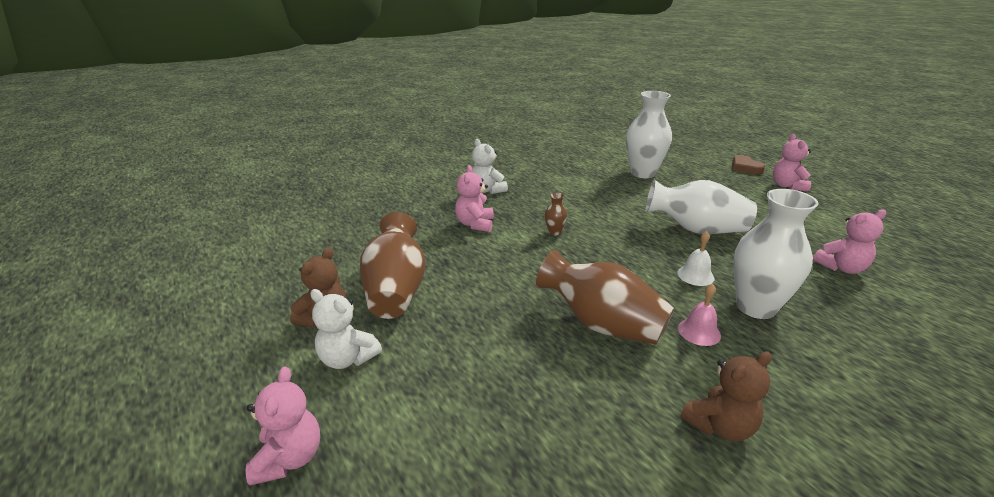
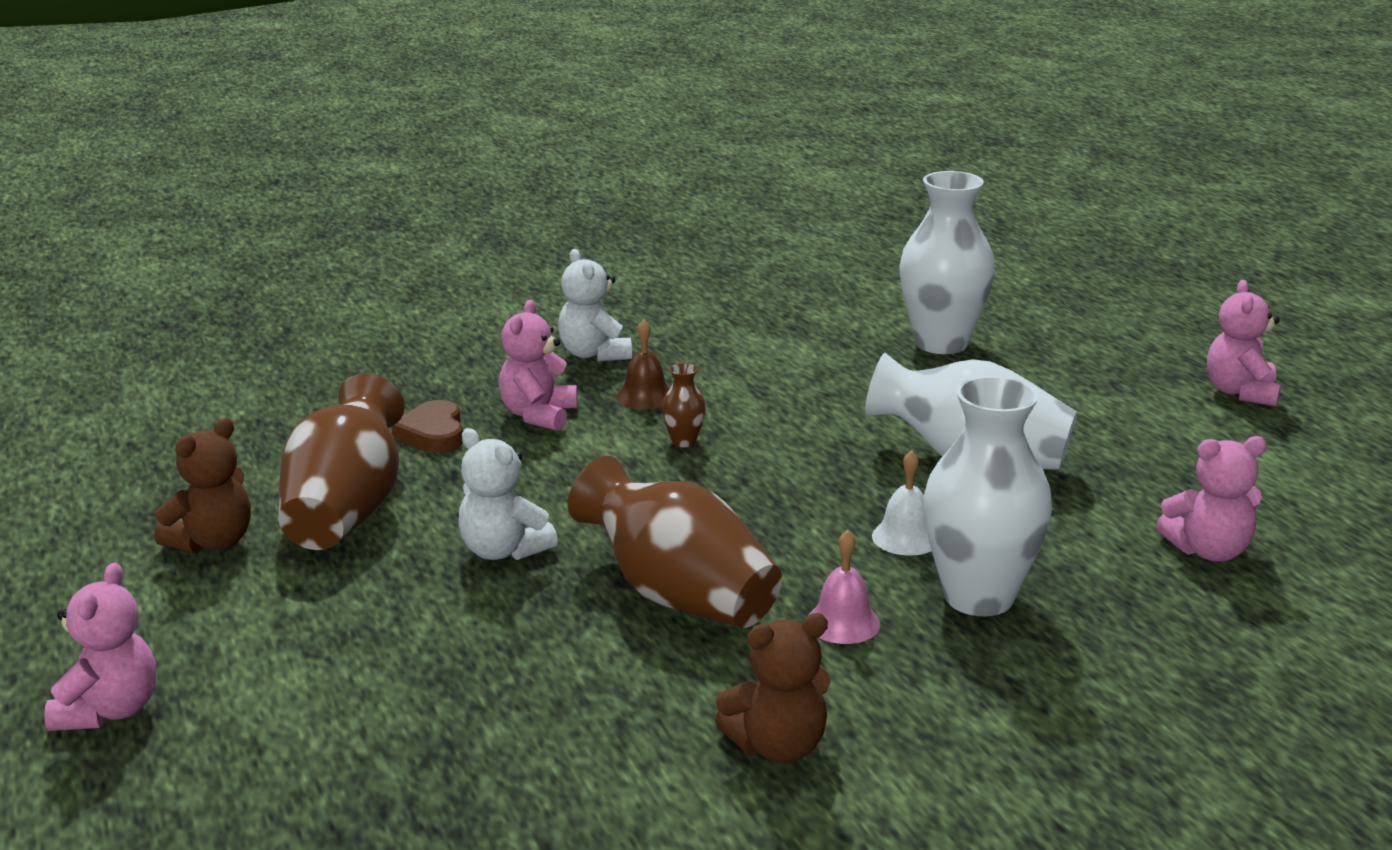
camera: 10 degrees right, 5 degrees down
white teddy bear [310,289,382,369] -> white teddy bear moved to [458,428,558,560]
brown heart [732,155,765,174] -> brown heart moved to [391,400,463,452]
none -> brown bell [616,319,669,409]

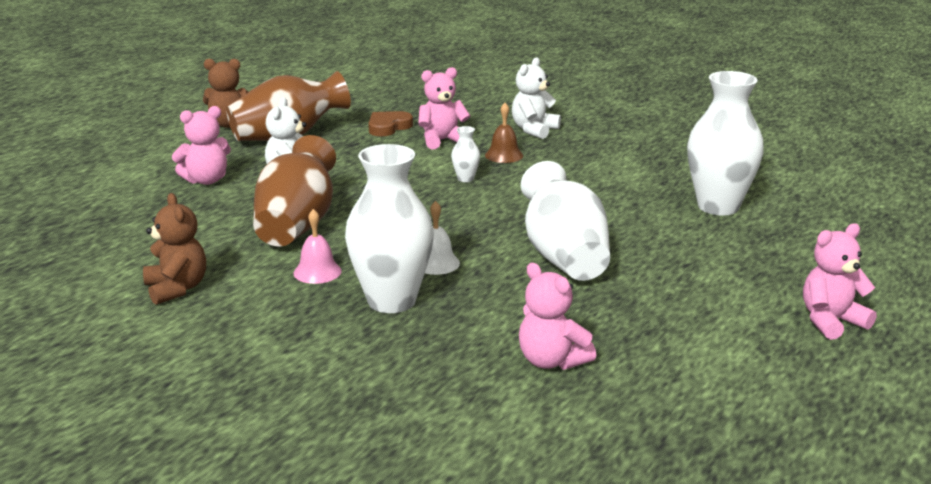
camera: 55 degrees right, 0 degrees up
pink teddy bear [44,563,156,731] -> pink teddy bear moved to [172,106,231,185]
brown vase [662,363,706,447] -> white vase [451,126,480,182]
brown teddy bear [715,613,831,763] -> brown teddy bear turned 150 degrees counterclockwise [143,193,206,305]

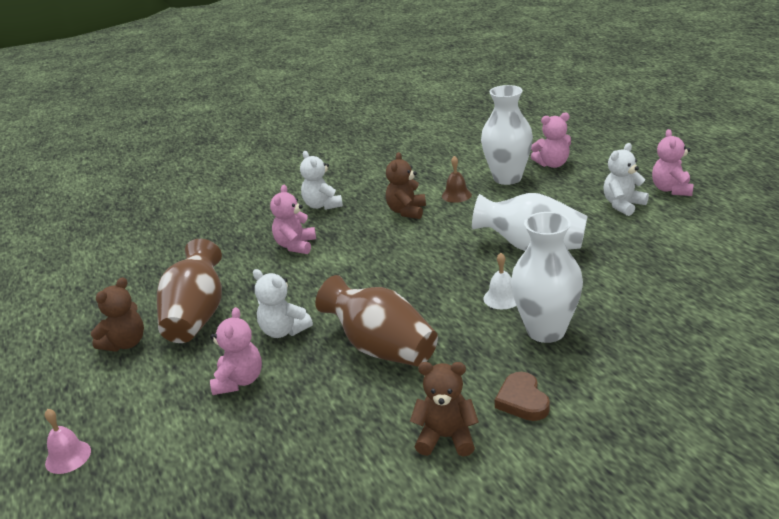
camera: 55 degrees left, 5 degrees up
pink bell [294,209,342,284] -> pink bell moved to [45,409,91,474]
brown heart [368,111,413,136] -> brown heart moved to [495,372,550,421]
white vase [451,126,480,182] -> none
brown bell [485,103,523,163] -> brown bell moved to [442,156,472,203]
pink teddy bear [519,263,596,370] -> pink teddy bear moved to [531,112,571,168]
none -> brown teddy bear [386,152,426,219]
none -> white teddy bear [603,143,649,216]

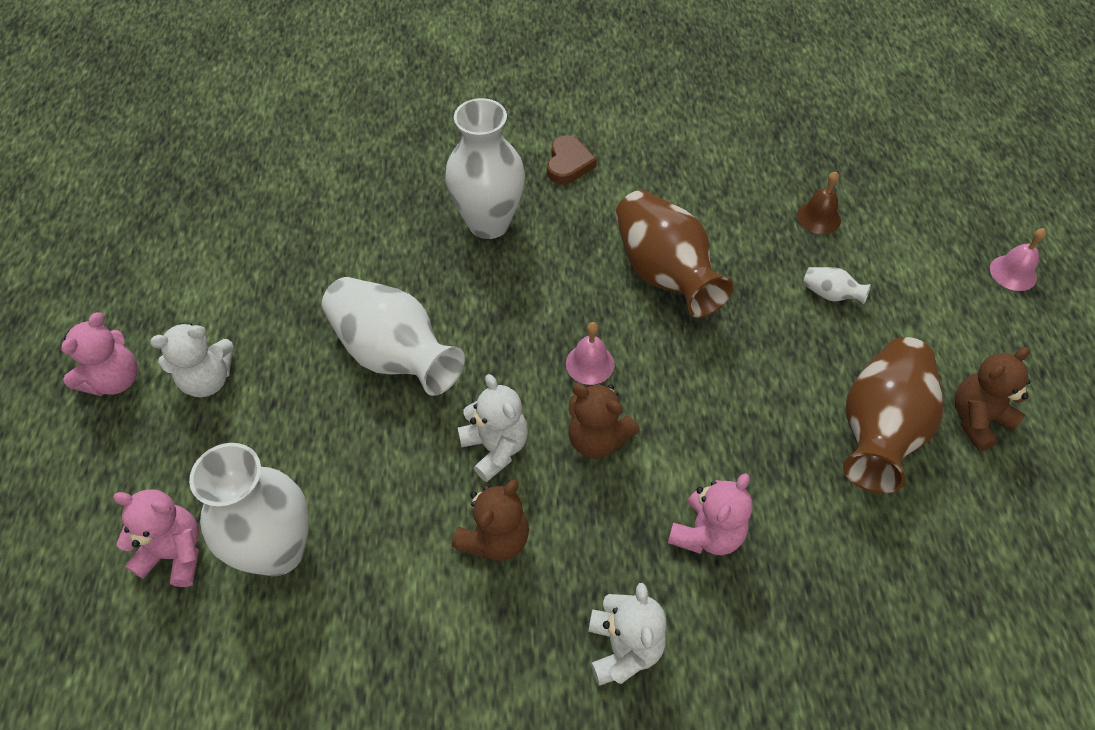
camera: 160 degrees left, 25 degrees up
pink teddy bear [210,307,262,395] -> white vase [803,267,871,304]
white teddy bear [253,269,313,338] -> white teddy bear moved to [458,374,528,482]
brown teddy bear [410,362,479,457] -> brown teddy bear moved to [568,383,639,459]
brown bell [442,156,472,203] -> brown bell moved to [797,172,841,234]
white bell [483,253,516,309] -> none
none -> pink bell [566,322,614,385]

